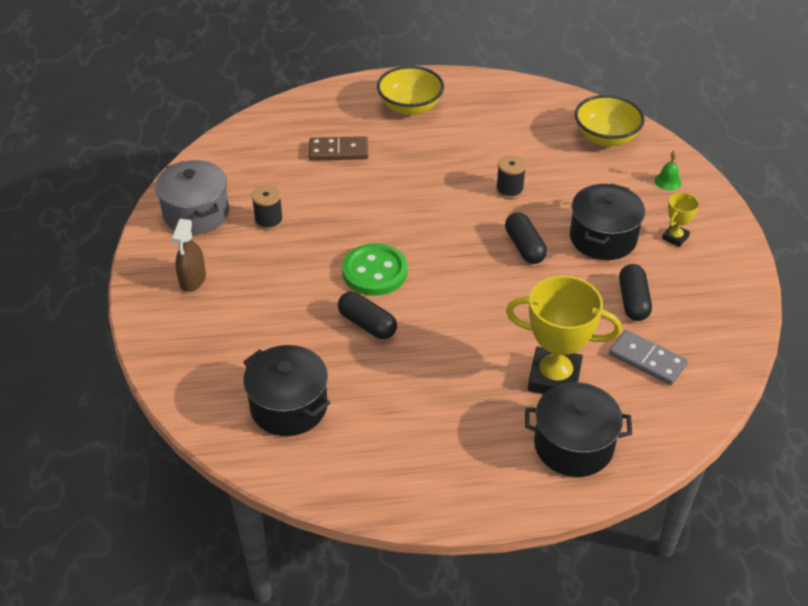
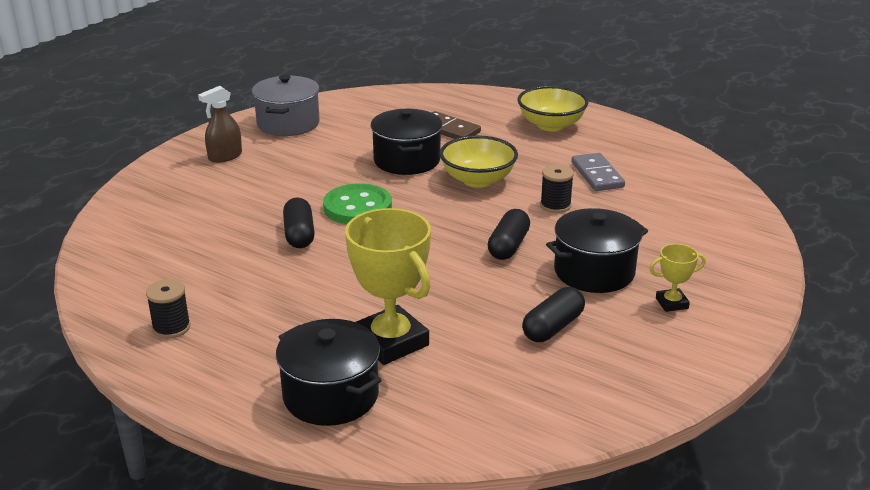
camera: 40 degrees right, 15 degrees down
black pot [243,345,330,436] -> black pot moved to [371,109,443,175]
black spool [251,185,283,230] -> black spool moved to [146,279,190,339]
yellow bowl [575,95,645,146] -> yellow bowl moved to [440,135,518,188]
grey domino [609,330,688,385] -> grey domino moved to [572,153,625,191]
green bell [655,150,681,190] -> none

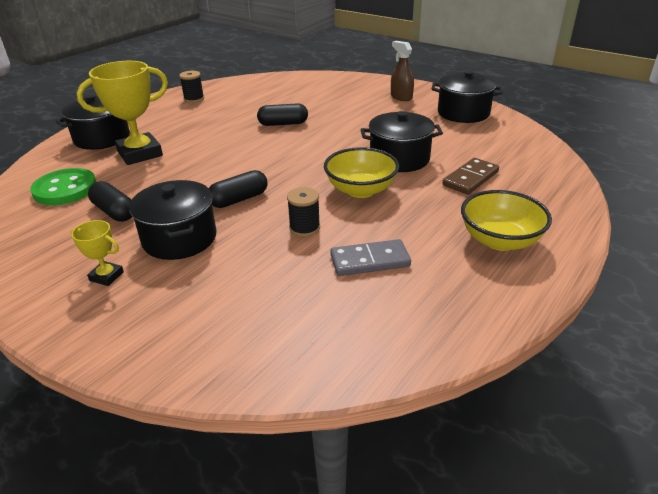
camera: 95 degrees right, 5 degrees up
grey pot [252,75,320,136] -> black pot [432,70,503,123]
green button [323,183,392,224] -> green button moved to [30,168,96,205]
black capsule [488,209,530,260] -> black capsule turned 60 degrees counterclockwise [209,170,268,208]
yellow trophy [649,244,706,312] -> yellow trophy turned 60 degrees counterclockwise [71,220,124,286]

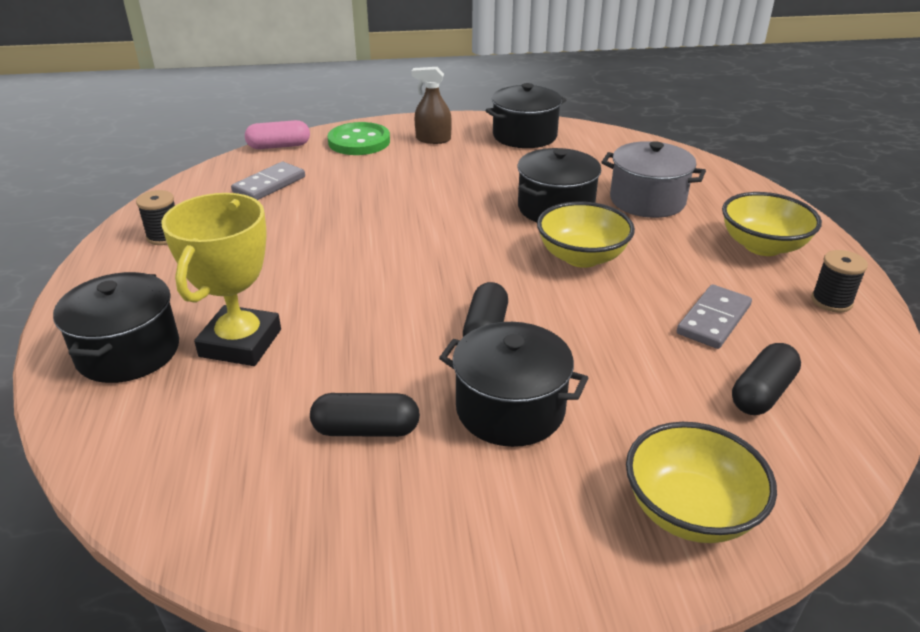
camera: 45 degrees left, 0 degrees up
green button [30,168,96,205] -> green button moved to [327,122,390,155]
yellow trophy [71,220,124,286] -> none
black capsule [257,103,308,126] -> black capsule moved to [732,343,801,415]
black spool [287,187,320,237] -> black spool moved to [811,250,868,313]
brown domino [442,158,499,195] -> grey pot [601,141,706,218]
none -> grey domino [231,162,305,200]
none -> pink capsule [245,120,310,149]
none -> yellow bowl [626,422,777,543]

